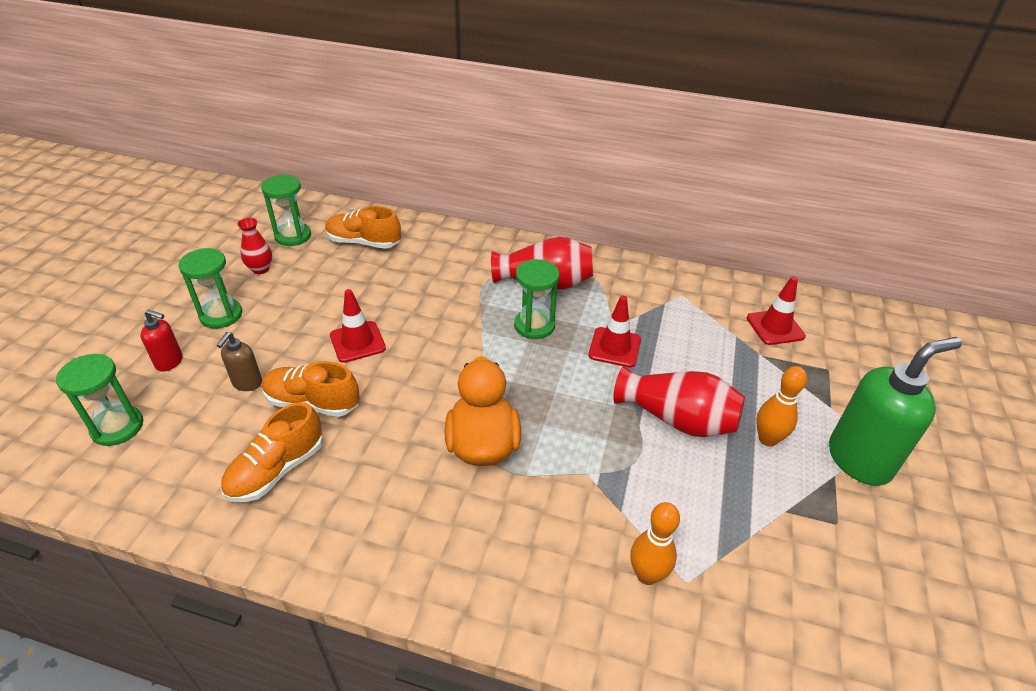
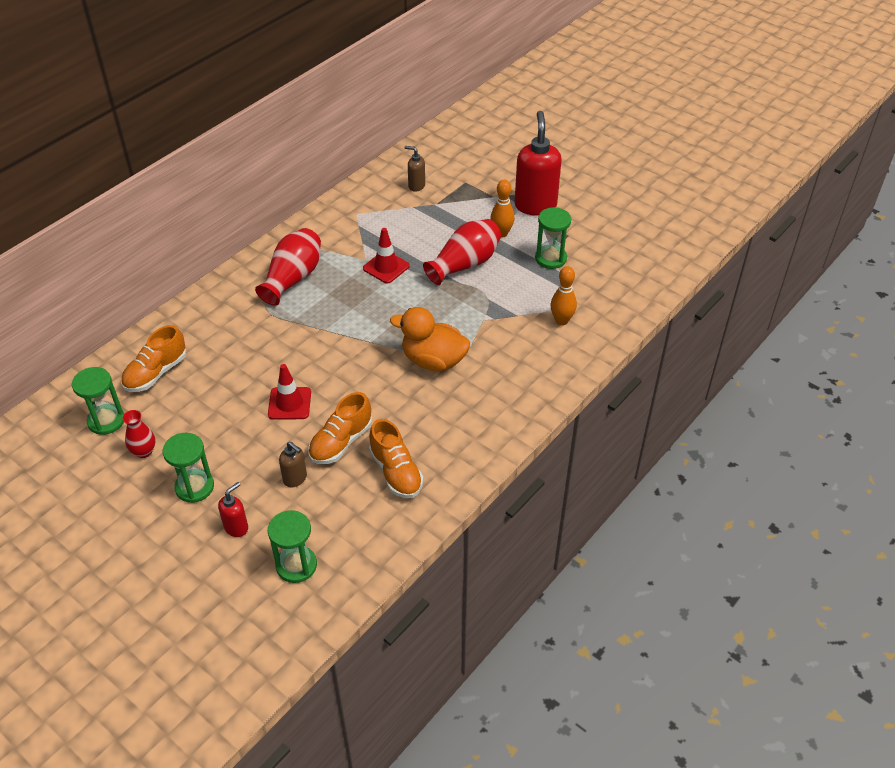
camera: 65 degrees left, 5 degrees up
green hourglass [514,259,559,339] -> green hourglass moved to [535,207,571,269]
red traffic cone [747,276,806,345] -> brown soap dispenser [404,146,425,192]
green soap dispenser [829,337,962,486] -> red soap dispenser [514,111,562,216]

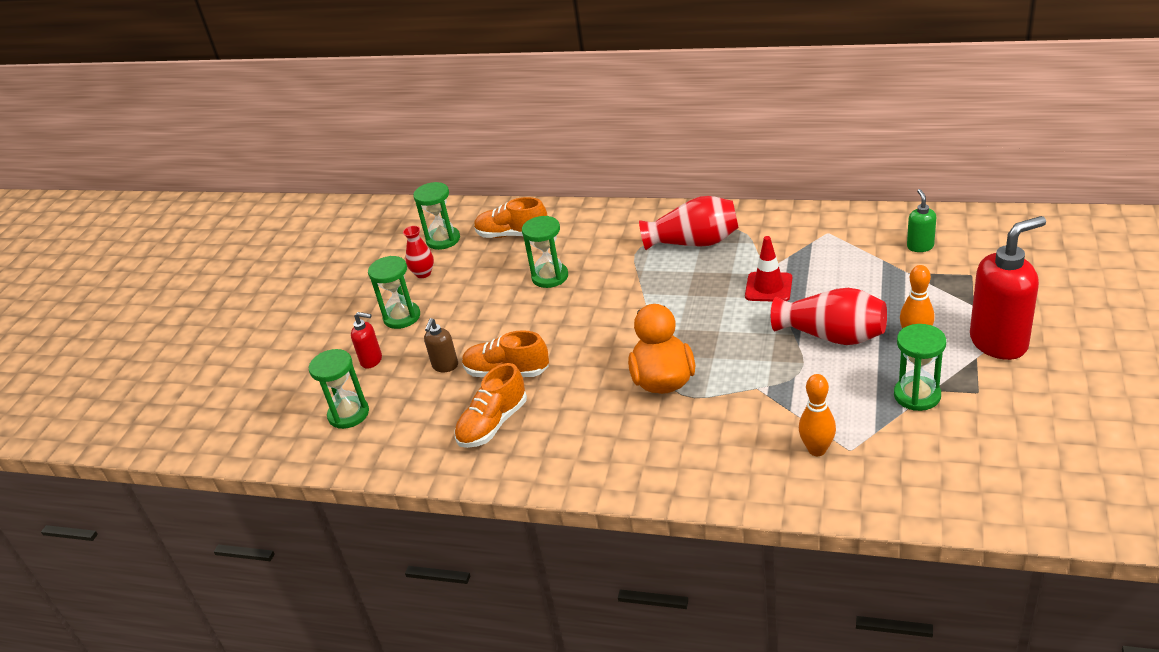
camera: 70 degrees right, 10 degrees down
red traffic cone [268,364,311,420] -> none
brown soap dispenser [404,146,425,192] -> green soap dispenser [907,189,936,252]
none -> green hourglass [522,216,568,288]

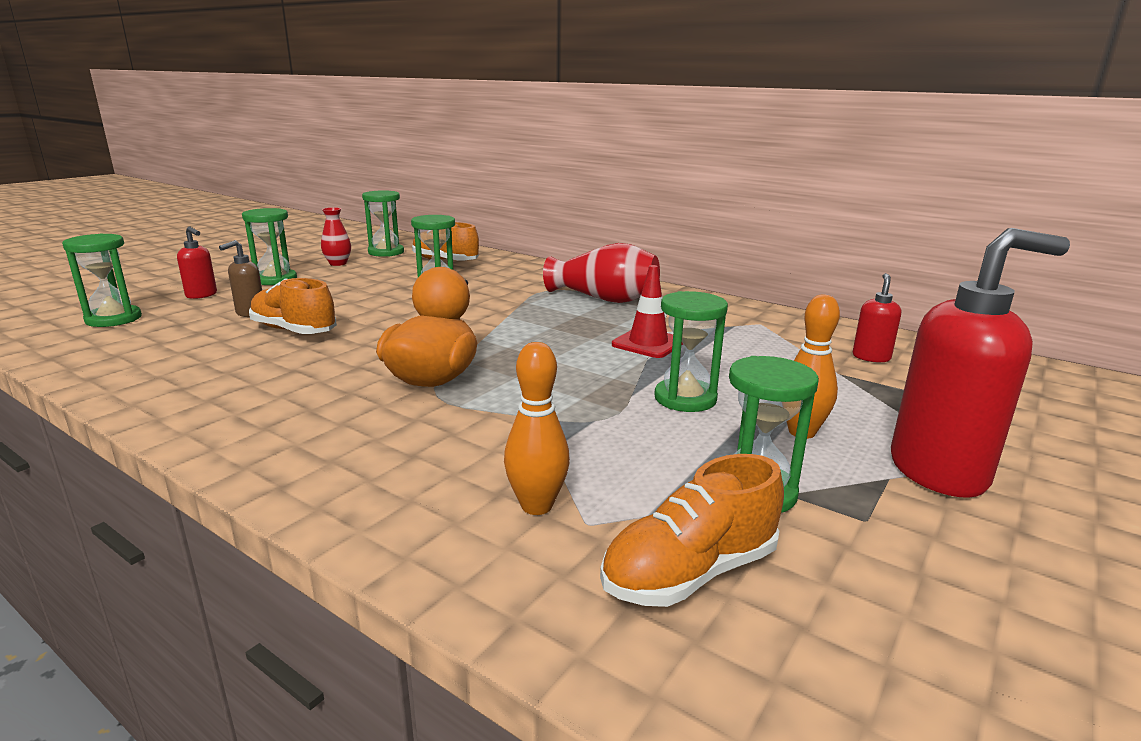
camera: 15 degrees right, 15 degrees down
orange shoe [454,363,527,448] -> orange shoe moved to [600,454,784,607]
red vase [771,288,887,345] -> green hourglass [654,291,728,412]
green soap dispenser [907,189,936,252] -> red soap dispenser [853,273,901,363]

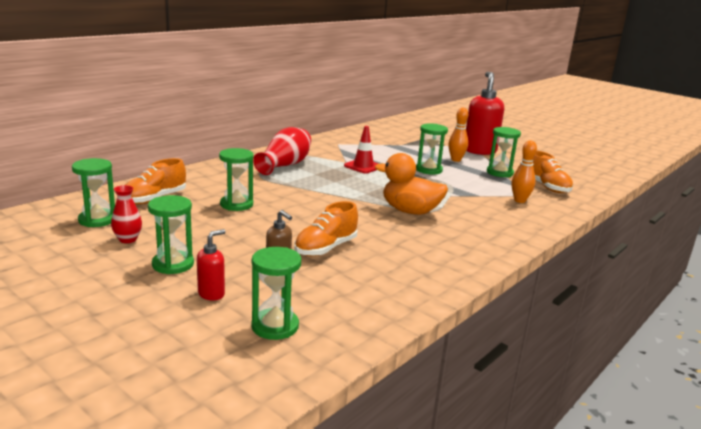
camera: 85 degrees left, 0 degrees up
red soap dispenser [853,273,901,363] -> none

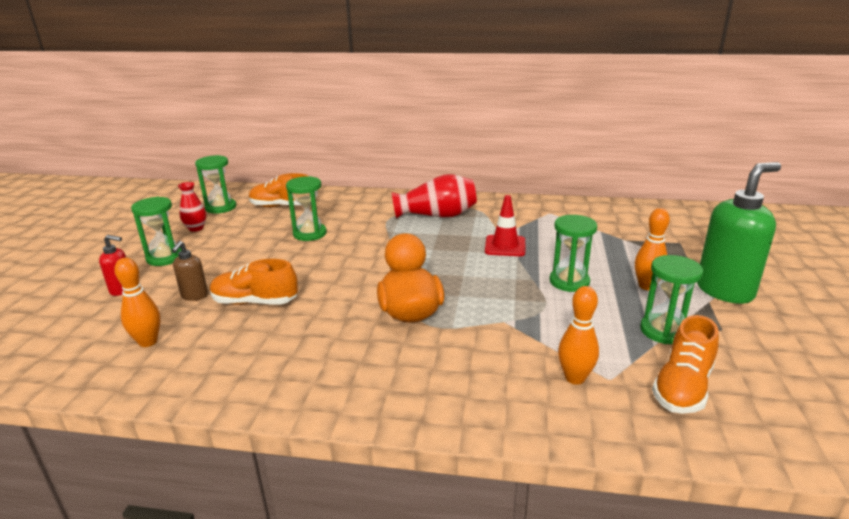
camera: 60 degrees right, 5 degrees up
green hourglass [251,247,301,340] -> none
red soap dispenser [466,72,504,155] -> green soap dispenser [697,162,781,304]
none -> orange bowling pin [114,257,160,347]

